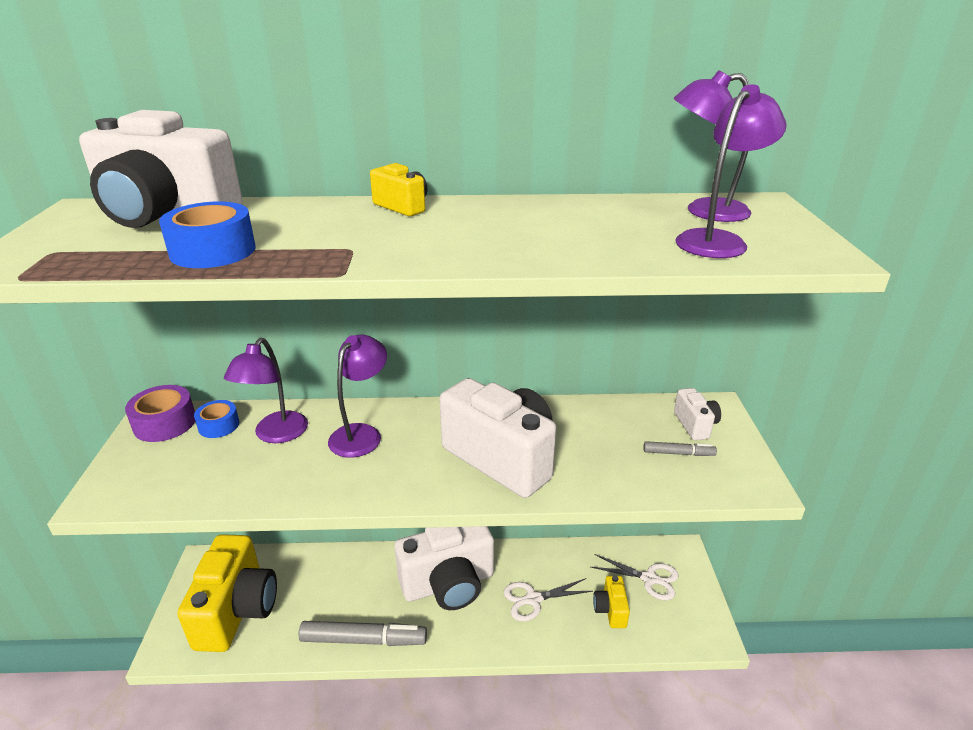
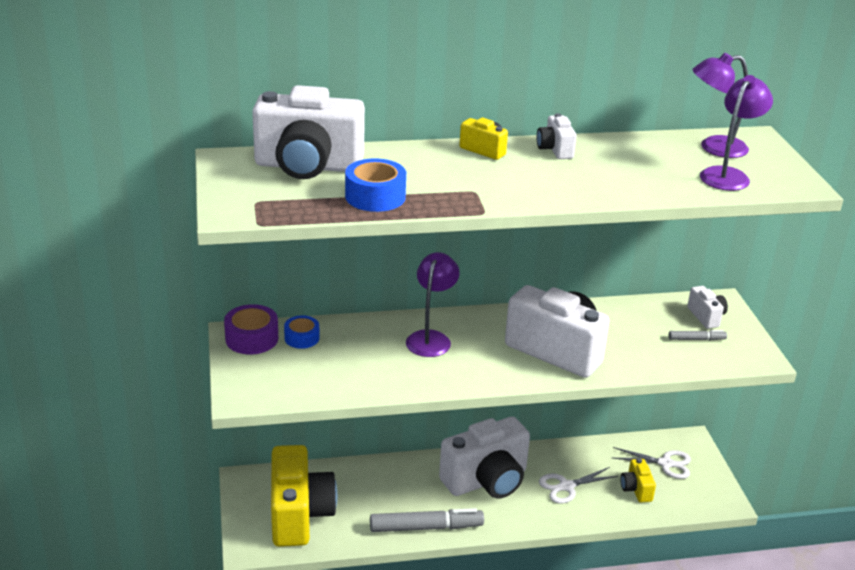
camera: 10 degrees left, 0 degrees up
purple lamp [224,338,308,443] -> none
none -> white camera [537,113,576,159]

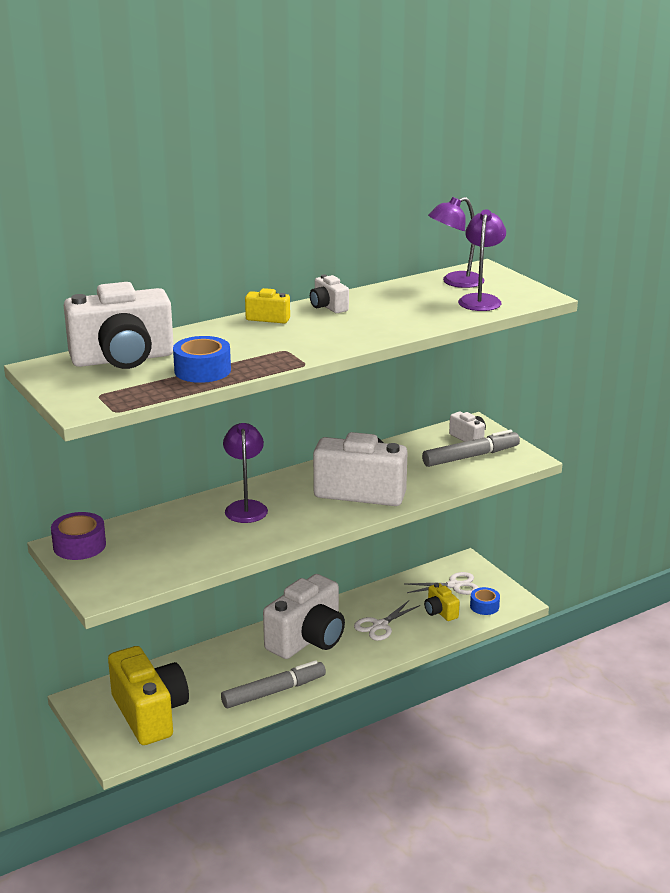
camera: 20 degrees left, 5 degrees down
blue tape [284,315,319,349] -> blue tape moved to [470,587,500,615]
grey marker [668,330,727,340] -> grey marker [422,430,520,467], size x2.01

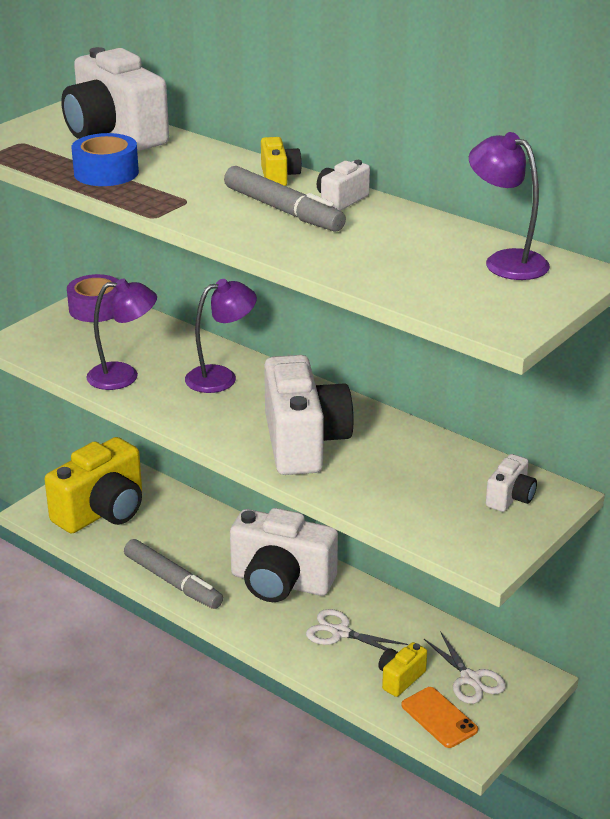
camera: 70 degrees right, 5 degrees up
grey marker [422,430,520,467] -> grey marker moved to [224,166,346,232]
purple lamp [458,209,506,311] -> purple lamp moved to [86,279,157,390]
blue tape [470,587,500,615] -> orange phone [402,687,478,748]

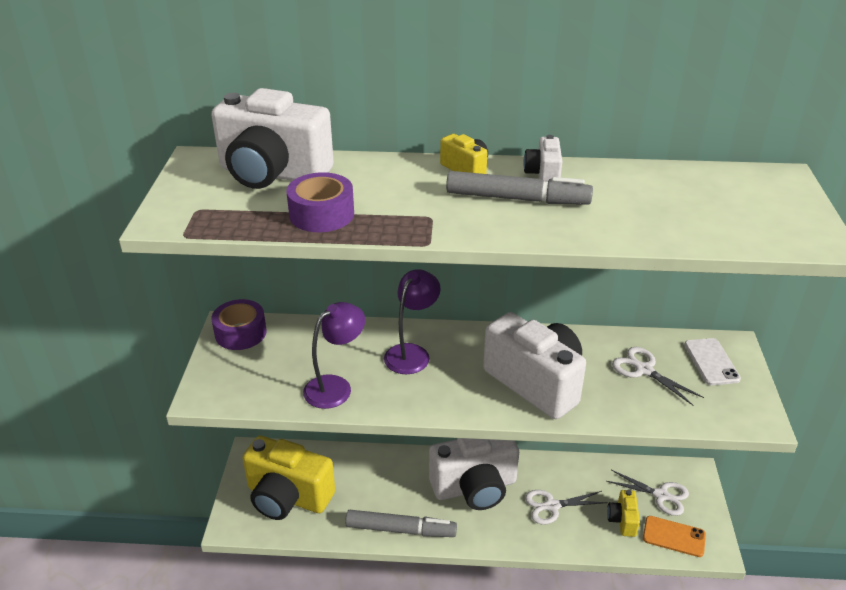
camera: 35 degrees left, 5 degrees up
yellow camera [45,437,142,534] -> yellow camera turned 105 degrees clockwise [243,436,335,520]
blue tape [72,133,139,186] -> purple tape [286,172,354,232]
purple lamp [469,132,550,280] -> none
white camera [486,454,537,512] -> white phone [684,338,741,385]
none -> white scissors [612,347,704,406]

